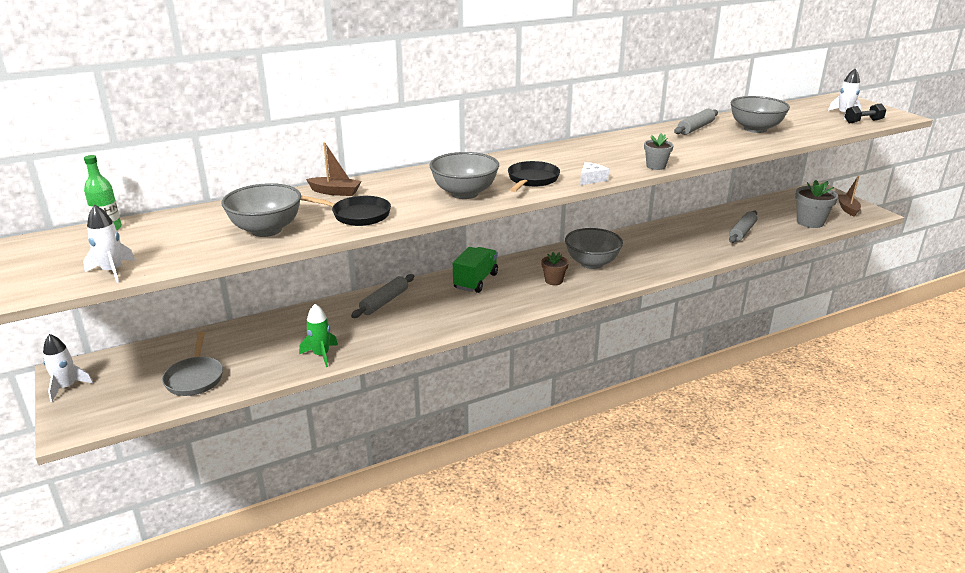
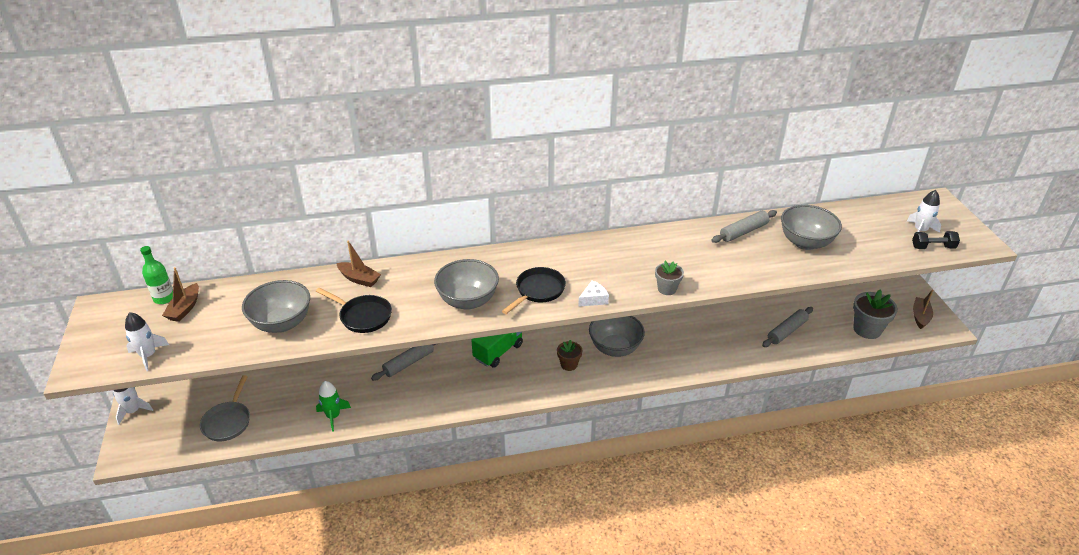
camera: 15 degrees right, 10 degrees up
none -> brown boat [162,267,199,322]

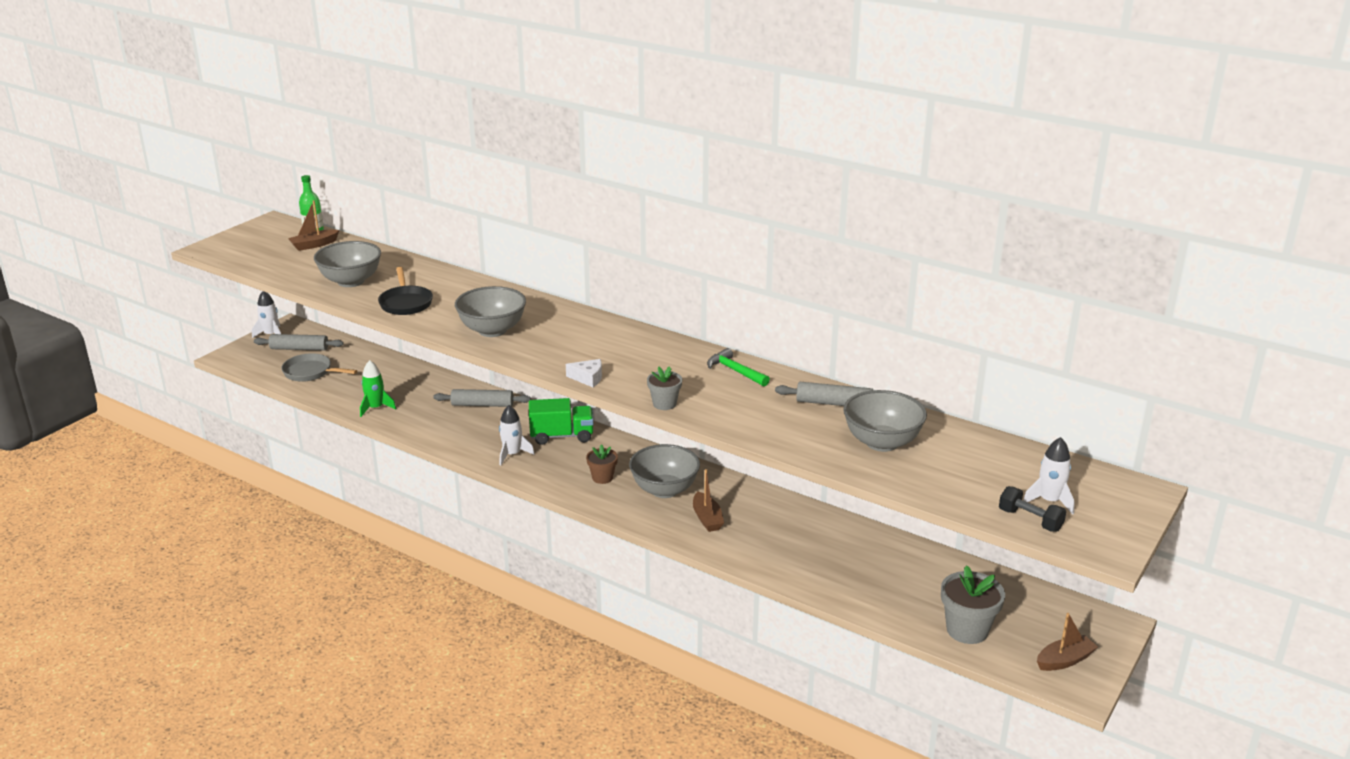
camera: 45 degrees right, 10 degrees down
white rocket [125,312,169,371] -> white rocket moved to [499,405,534,466]
grey pan [200,375,250,441] -> grey pan turned 60 degrees clockwise [281,353,357,382]
brown boat [337,240,381,287] -> brown boat moved to [693,469,724,532]
black pan [502,267,566,314] -> none
grey rolling pin [762,307,813,347] -> grey rolling pin moved to [254,334,344,351]
none -> green hammer [707,348,770,387]

